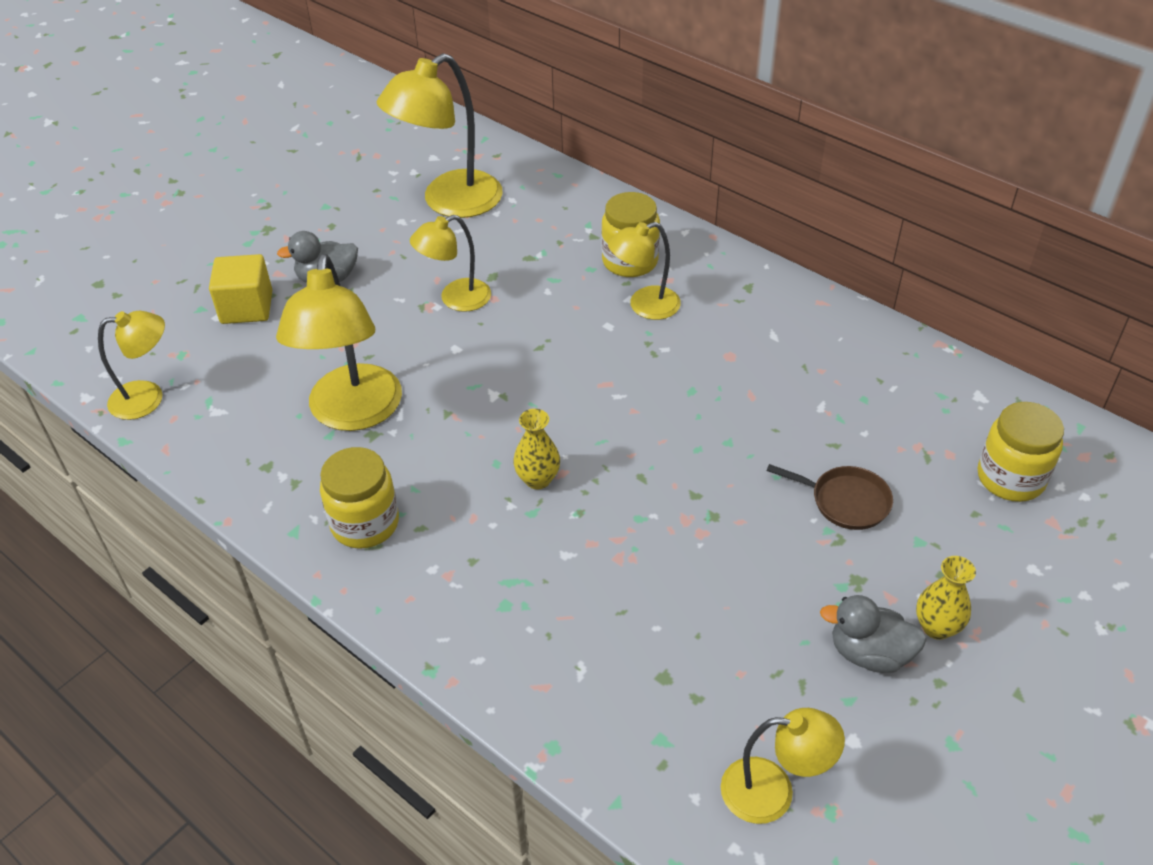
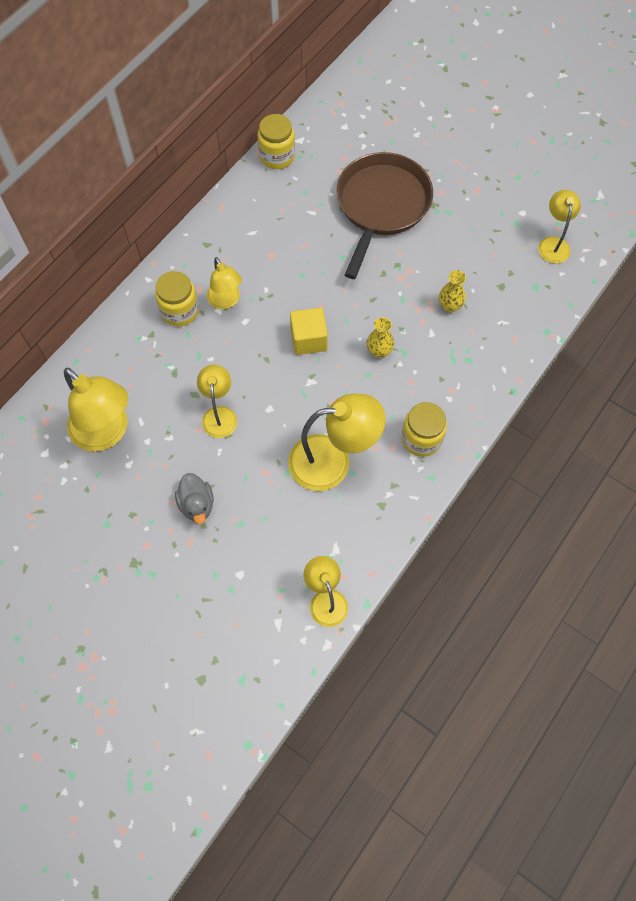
camera: 95 degrees left, 20 degrees up
yellow cube [209,254,272,324] -> yellow cube moved to [290,308,328,355]
yellow lamp [410,215,491,312] -> yellow lamp turned 150 degrees counterclockwise [197,365,237,438]
brown pan [767,464,893,530] -> brown pan [336,152,433,279], size x2.32
grey duck [820,595,927,673] -> none
yellow vase [916,556,976,640] -> yellow vase moved to [439,270,466,312]
yellow jar [978,402,1064,502] -> yellow jar moved to [258,114,295,169]

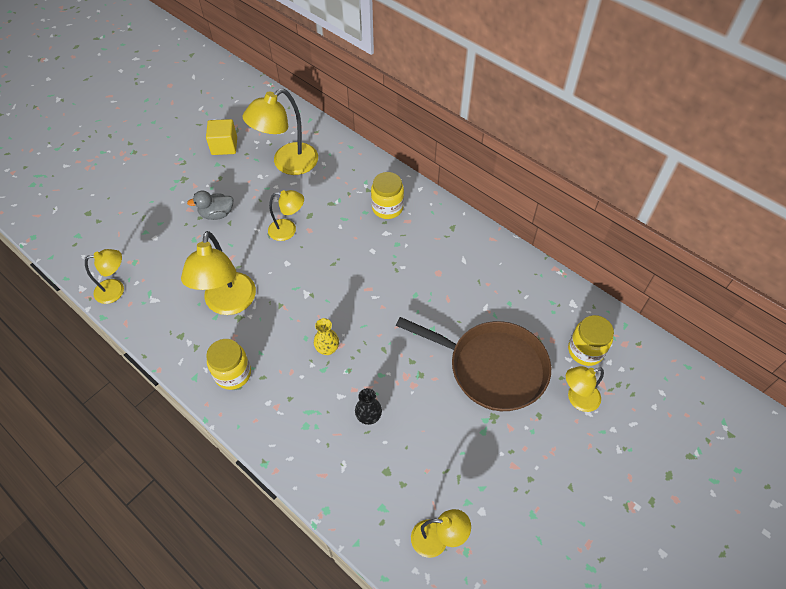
camera: 95 degrees right, 10 degrees down
yellow lamp [207,257,242,309] -> yellow lamp moved to [566,366,604,412]
yellow jar [258,114,295,169] -> yellow jar moved to [568,315,614,366]
yellow cube [290,308,328,355] -> yellow cube moved to [206,119,237,155]
yellow vase [439,270,466,312] -> black vase [355,388,382,425]

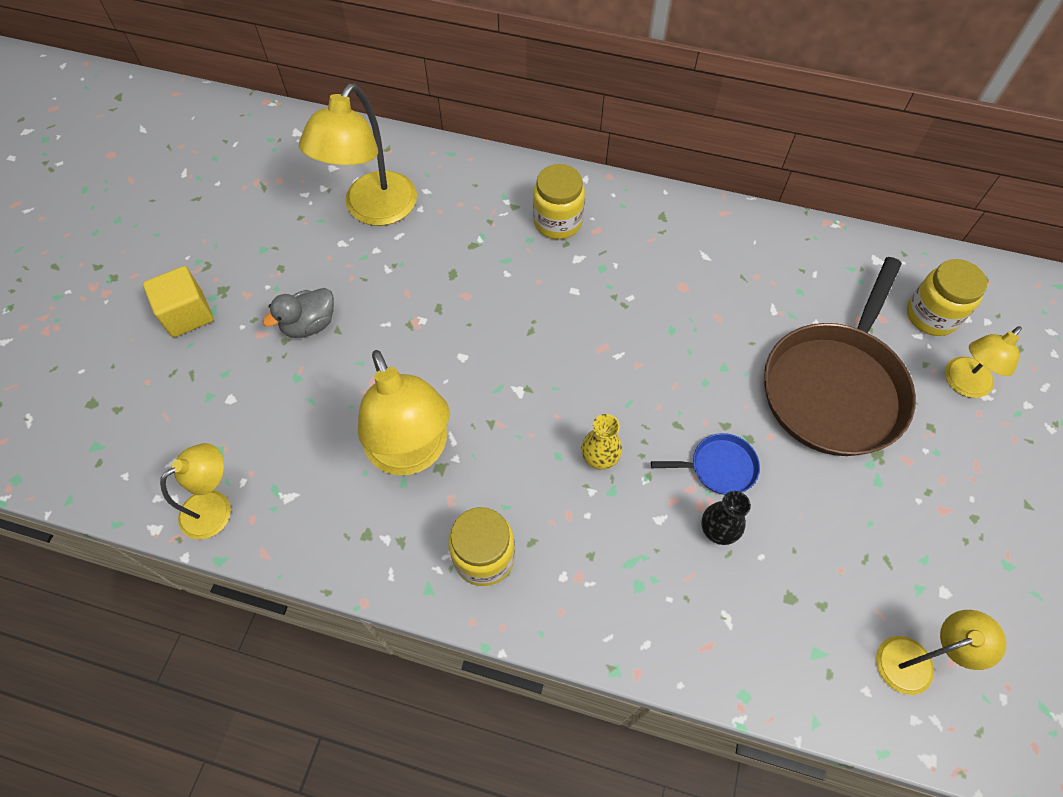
camera: 25 degrees left, 5 degrees up
yellow cube [206,119,237,155] -> yellow cube moved to [143,266,214,337]
yellow lamp [268,190,304,241] -> none
brown pan [396,317,551,411] -> brown pan turned 120 degrees clockwise [764,257,916,456]
none -> blue pan [651,433,760,495]

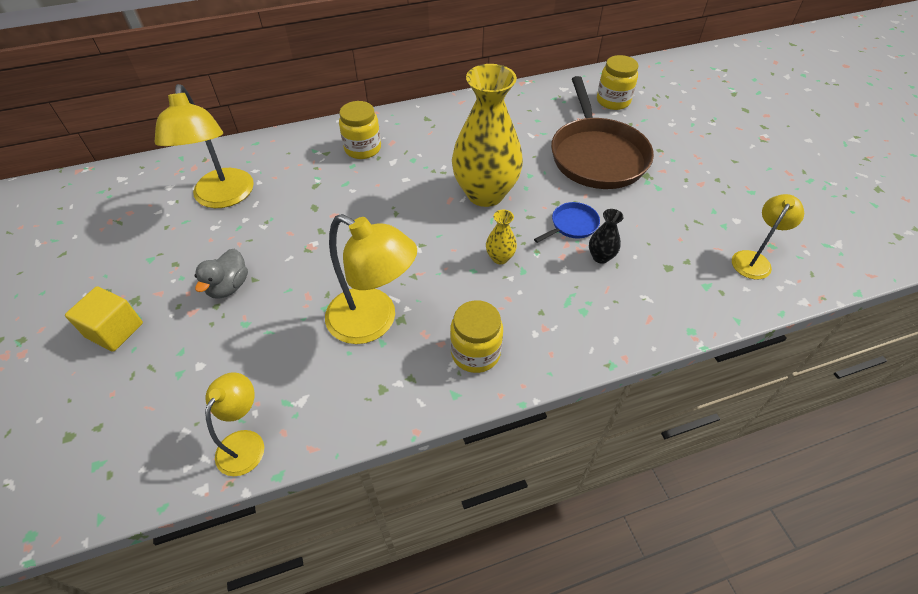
camera: 35 degrees left, 10 degrees down
yellow lamp [945,326,1022,398] -> none
none -> yellow vase [452,64,523,207]

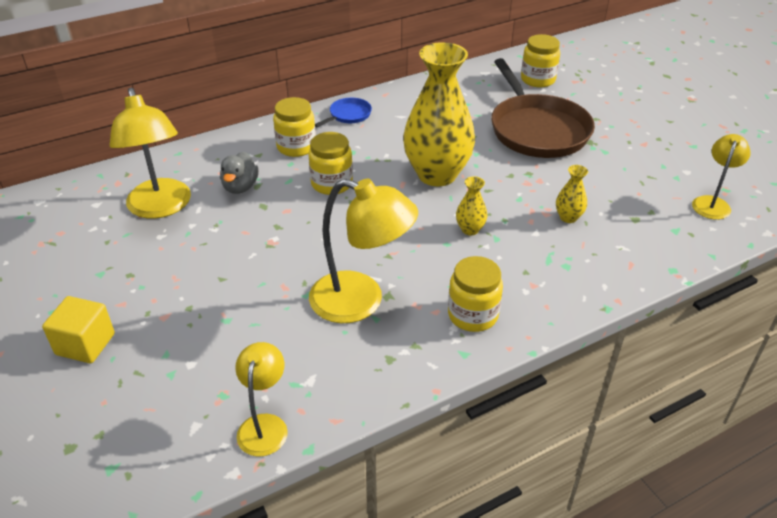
camera: 10 degrees left, 10 degrees down
grey duck [195,249,248,299] -> grey duck moved to [220,152,259,194]
blue pan [534,202,600,243] -> blue pan moved to [315,98,372,127]
black vase [589,209,623,264] -> yellow vase [556,165,588,223]
none -> yellow jar [308,132,353,195]

